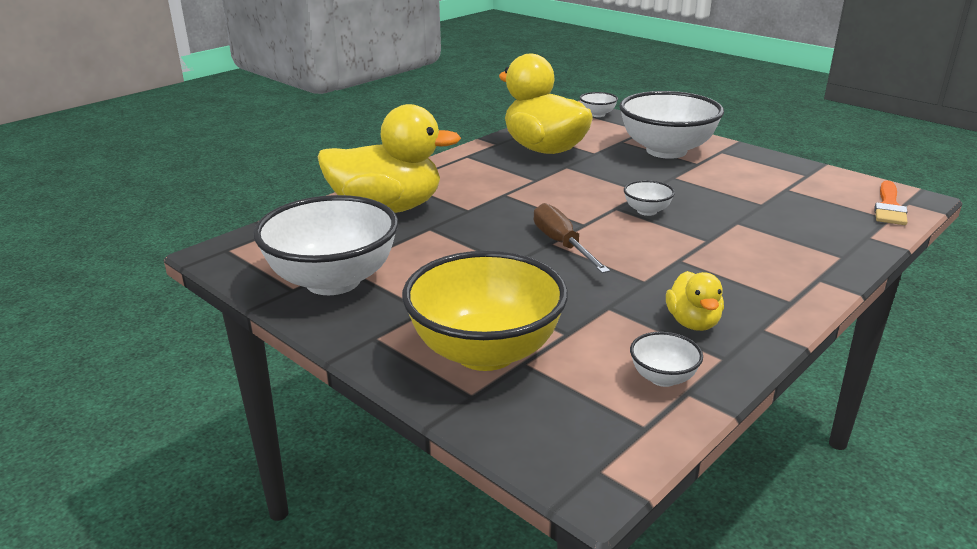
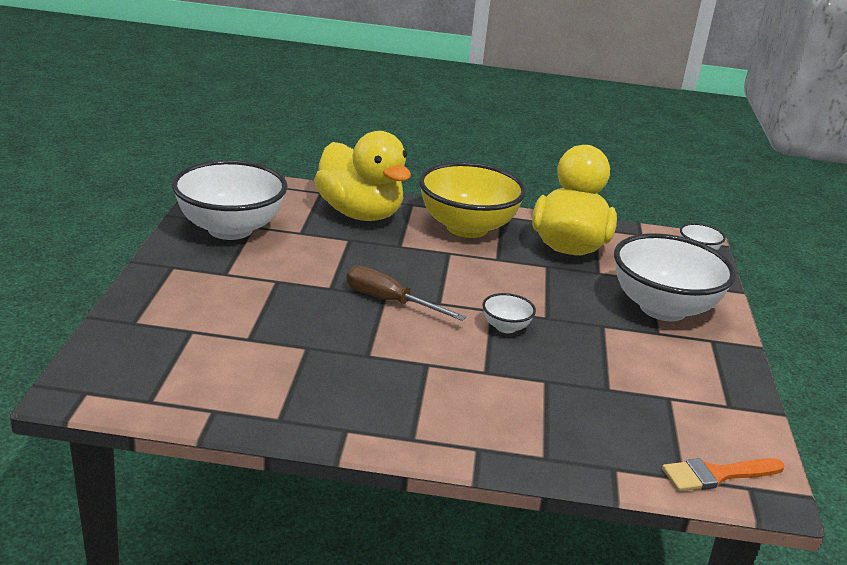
camera: 50 degrees right, 0 degrees up
yellow bowl [402,251,568,371] -> yellow bowl moved to [419,162,526,238]
brown screwdriver [534,203,610,273] -> brown screwdriver turned 90 degrees counterclockwise [346,266,466,321]
white bowl [630,332,703,387] -> none
yellow duck [666,271,724,331] -> none

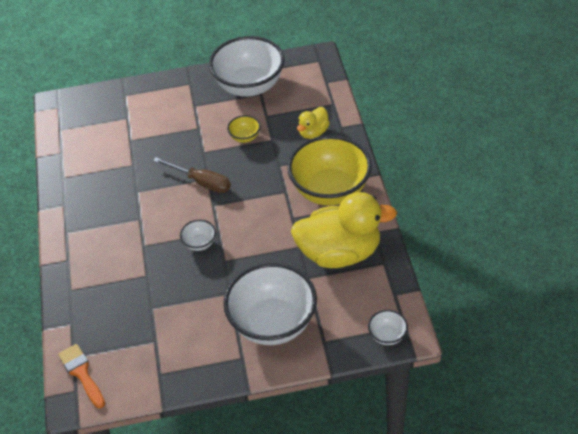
camera: 80 degrees right, 20 degrees up
yellow duck [314,131,411,221] -> yellow duck [297,107,330,139], size x0.47
brown screwdriver [346,266,466,321] -> brown screwdriver turned 105 degrees clockwise [153,157,231,193]
none -> yellow bowl [227,115,260,143]

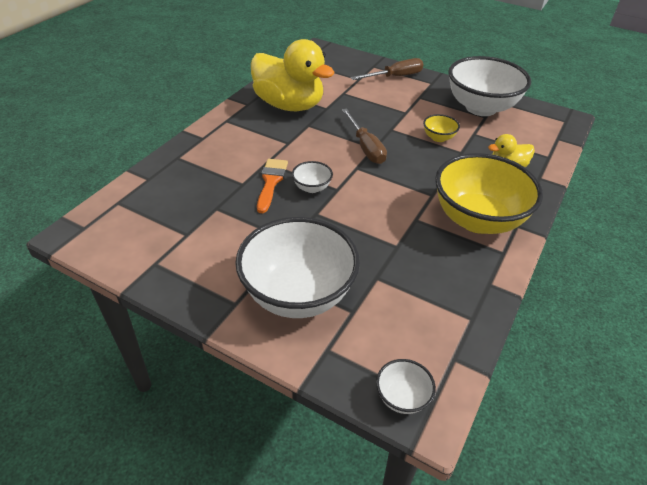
camera: 35 degrees right, 5 degrees down
orange brush [58,344,105,408] -> orange brush moved to [257,159,288,213]
yellow duck [291,192,397,268] -> yellow duck moved to [251,39,335,111]
none -> brown screwdriver [351,58,424,80]

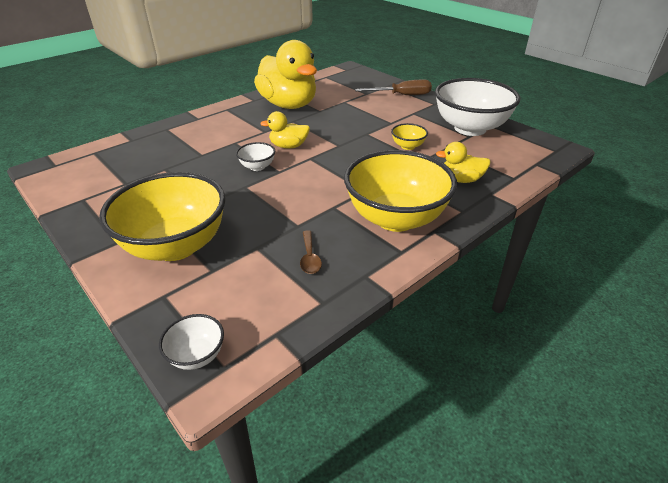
camera: 20 degrees right, 5 degrees down
white bowl [235,217,360,318] -> yellow bowl [99,172,226,261]
orange brush [257,159,288,213] -> none
brown screwdriver [342,109,387,164] -> none
none -> yellow duck [260,111,310,149]
none -> brown spoon [300,230,322,274]

